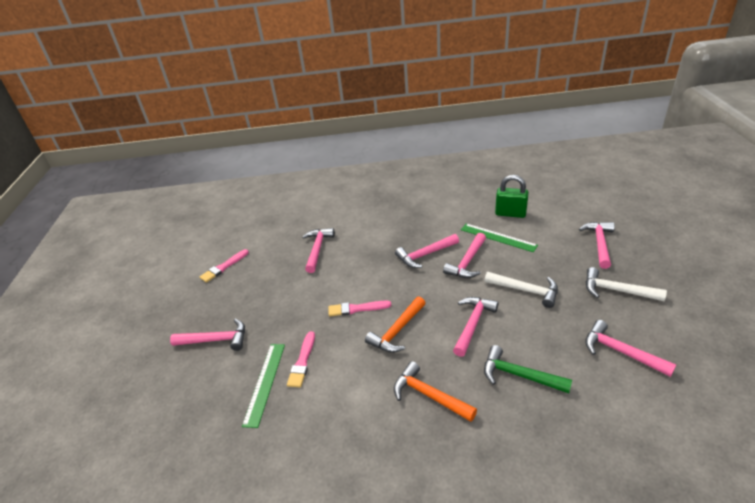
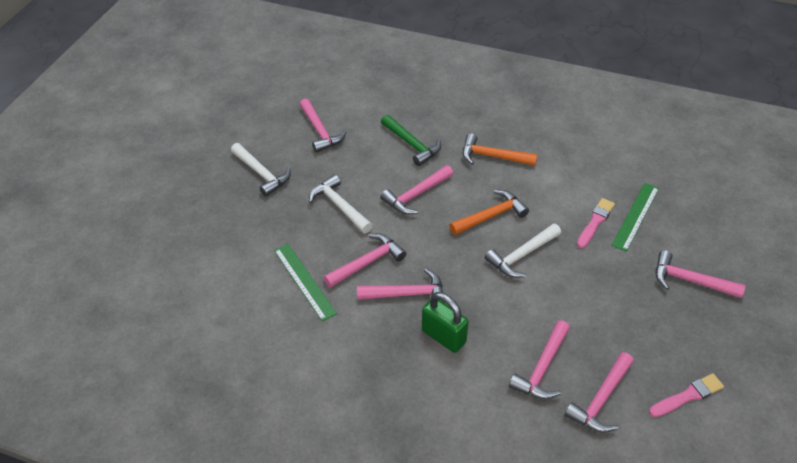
camera: 160 degrees left, 10 degrees up
pink brush [328,301,391,316] -> white hammer [485,223,561,278]
orange hammer [394,361,477,422] -> orange hammer turned 135 degrees clockwise [463,133,538,166]
green padlock [495,175,529,218] -> green padlock moved to [422,292,469,353]
pink hammer [579,222,615,269] -> pink hammer moved to [564,352,634,433]

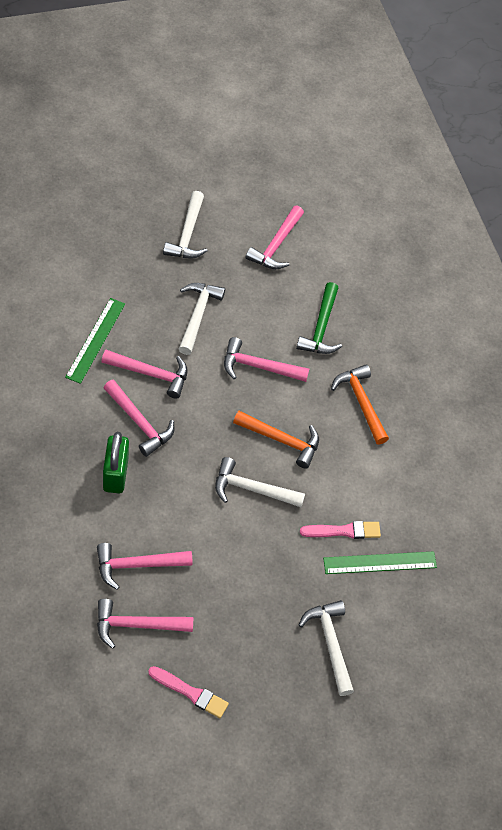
camera: 45 degrees right, 10 degrees up
pink hammer [656,250,745,298] -> white hammer [299,600,354,696]

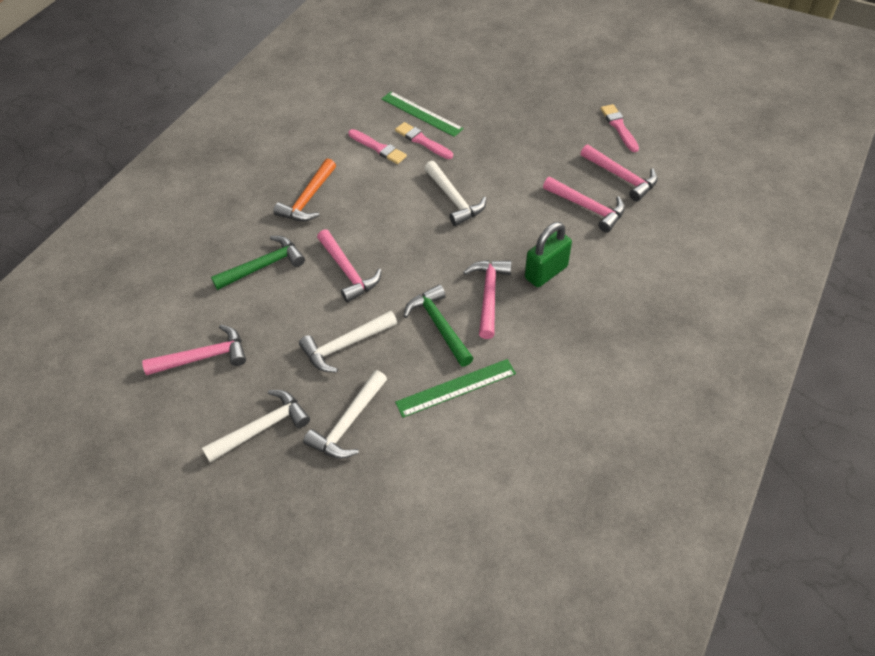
camera: 125 degrees left, 5 degrees down
pink hammer [101,350,188,399] -> green hammer [404,284,474,367]
orange hammer [233,411,319,469] -> none
white hammer [299,600,354,696] -> white hammer moved to [303,370,387,459]
none -> pink brush [348,129,407,164]

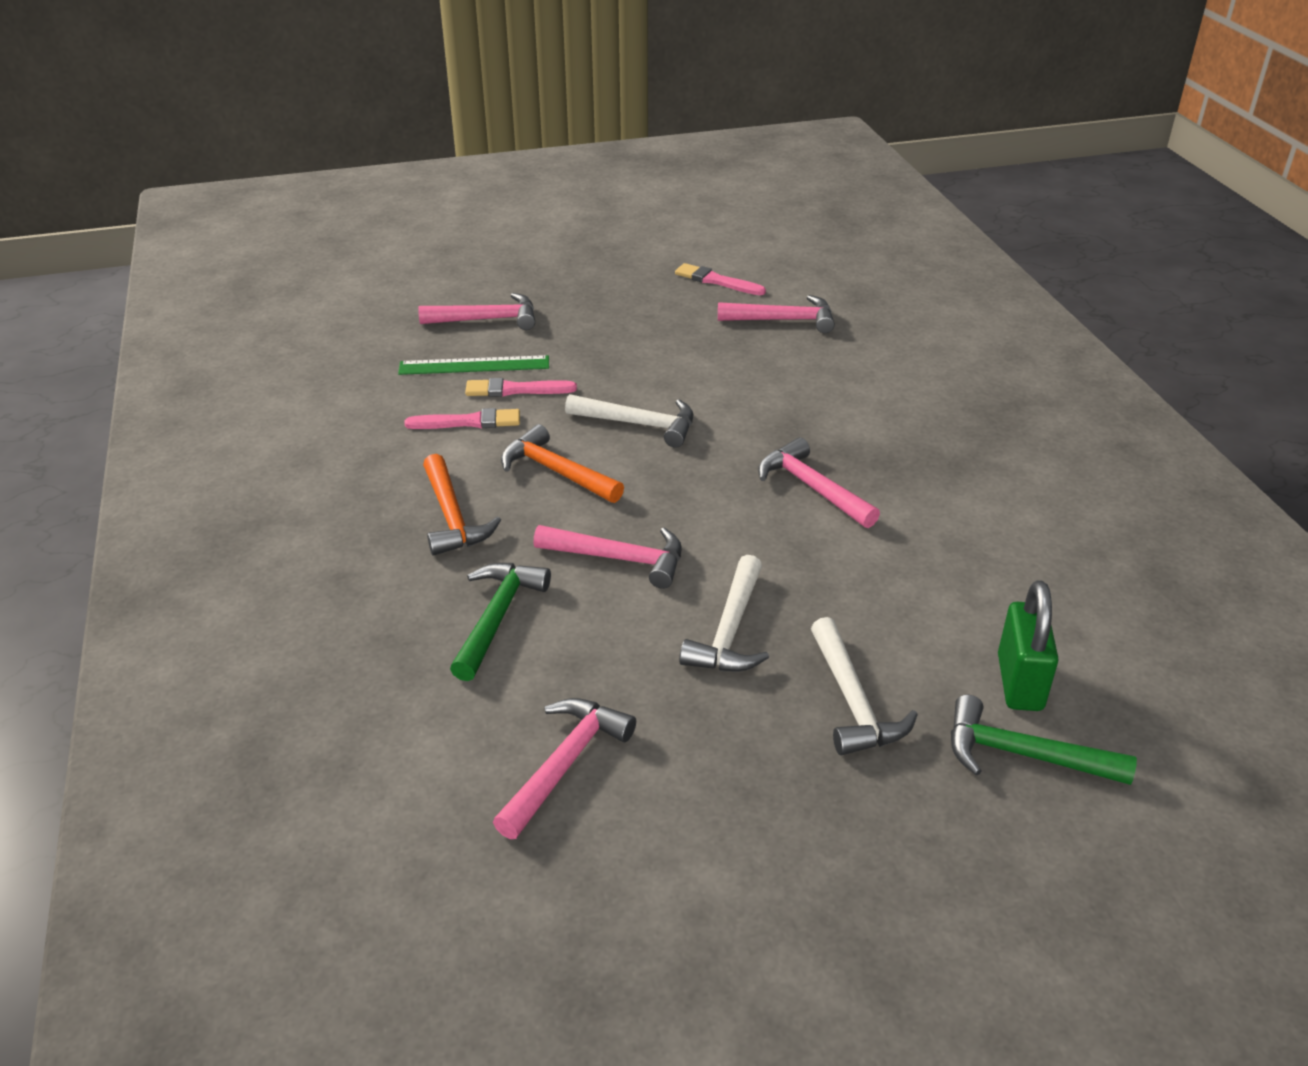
camera: 45 degrees left, 15 degrees down
white hammer [202,390,310,462] -> none
green ruler [395,359,516,418] -> none
green hammer [404,284,474,367] -> green hammer moved to [951,695,1137,785]
green padlock [525,222,572,287] -> green padlock moved to [998,580,1059,711]
pink hammer [543,177,625,233] -> pink hammer moved to [418,293,535,330]
none -> orange hammer [501,424,624,503]

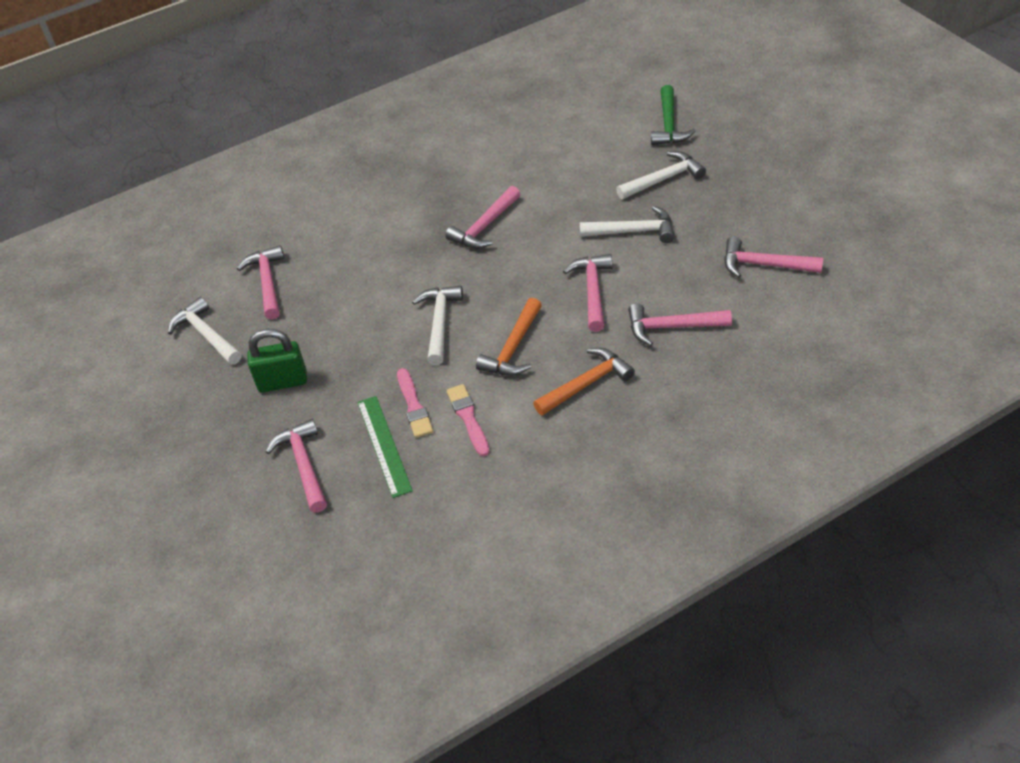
camera: 100 degrees left, 10 degrees up
green hammer [450,563,551,681] -> pink hammer [628,303,732,346]
pink brush [675,263,766,295] -> white hammer [168,297,242,365]
green padlock [998,580,1059,711] -> green padlock moved to [247,329,307,392]

